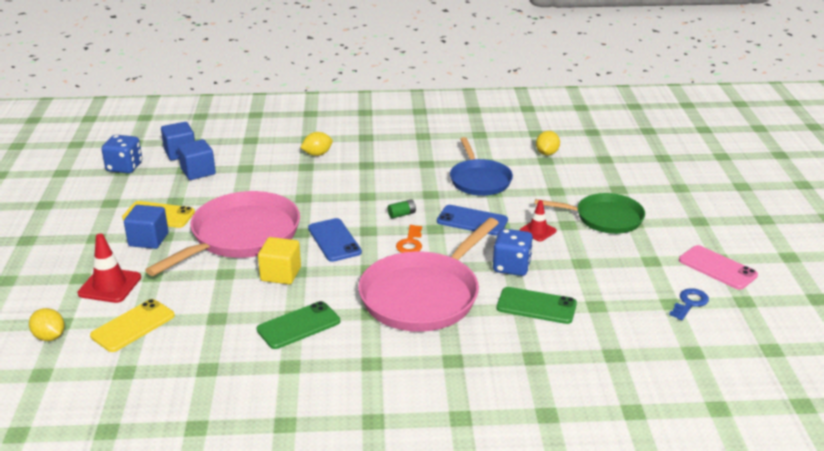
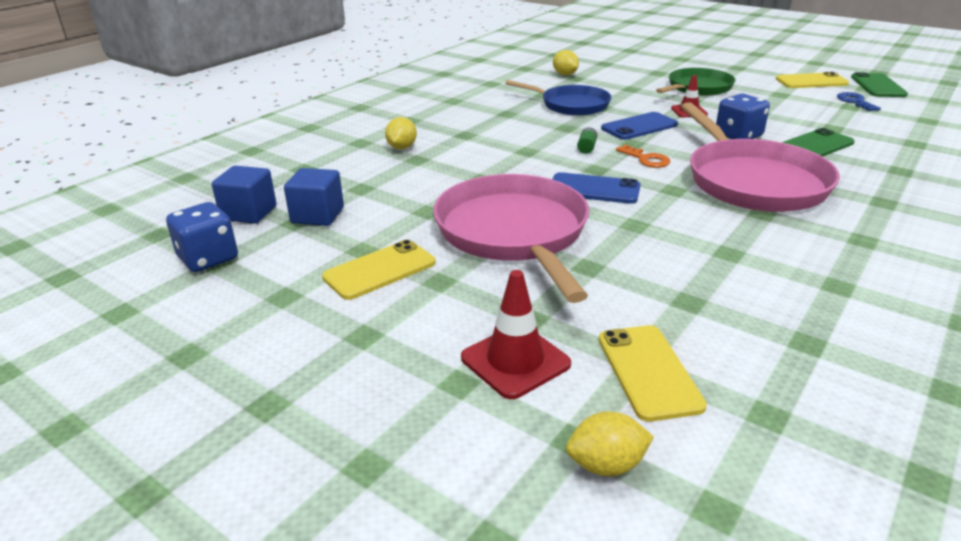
camera: 50 degrees left, 0 degrees up
blue cube [124,205,168,249] -> none
green phone [257,301,340,349] -> green phone moved to [851,72,908,97]
yellow cube [258,237,301,284] -> none
pink phone [679,245,758,290] -> yellow phone [776,72,849,88]

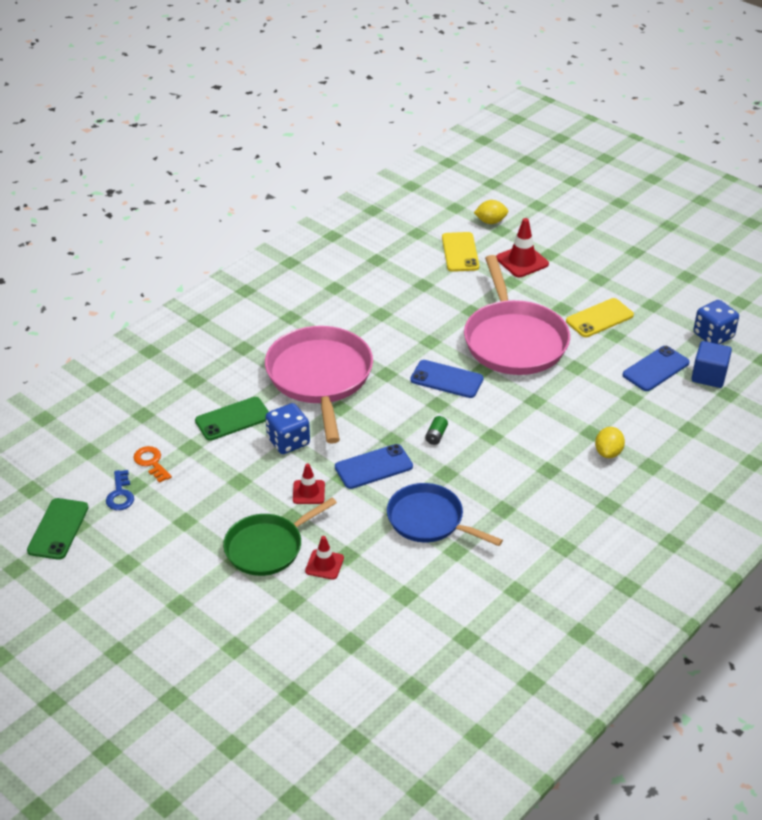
camera: 175 degrees left, 10 degrees up
blue cube [284,168,344,226] -> blue phone [622,346,690,391]
yellow lemon [553,50,579,75] -> none
orange key [616,145,670,168] -> orange key moved to [133,446,172,483]
yellow phone [776,72,849,88] -> none
none -> red traffic cone [305,536,344,580]

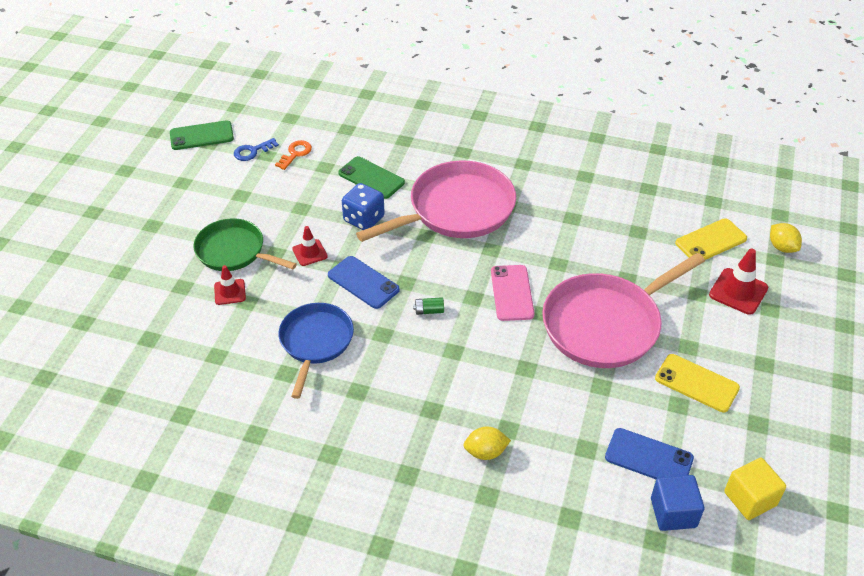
camera: 65 degrees right, 5 degrees up
blue phone [410,360,484,398] -> pink phone [491,265,535,321]
blue dice [694,300,739,344] -> yellow cube [724,458,786,520]

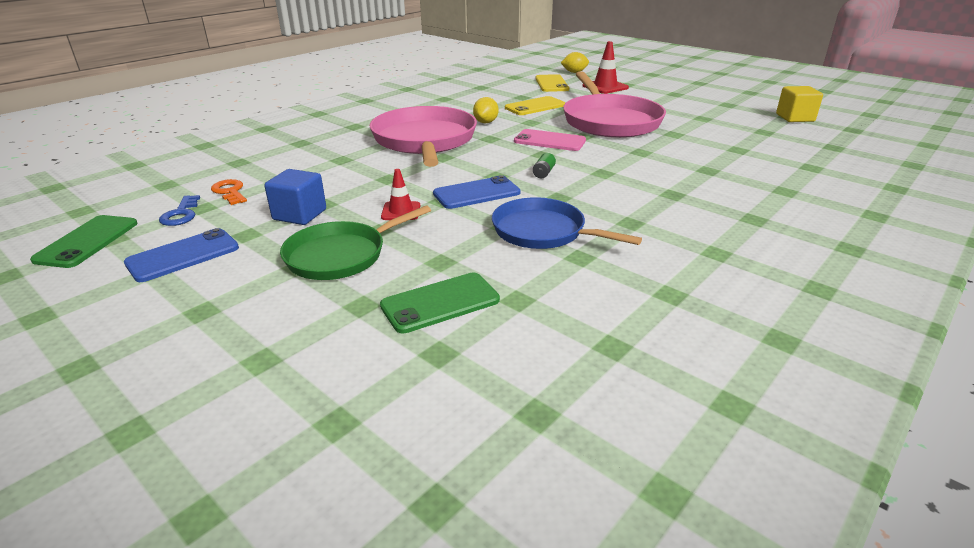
camera: 65 degrees left, 15 degrees down
red traffic cone [214,265,246,305] -> none
green phone [338,156,405,199] -> green phone moved to [380,273,500,334]
blue dice [342,183,385,230] -> none
yellow lemon [463,426,511,460] -> yellow lemon moved to [473,97,499,123]
blue phone [605,428,694,479] -> blue phone moved to [124,228,239,282]
blue cube [651,475,704,531] -> blue cube moved to [264,169,326,225]
yellow phone [655,354,740,412] -> yellow phone moved to [505,96,565,115]

